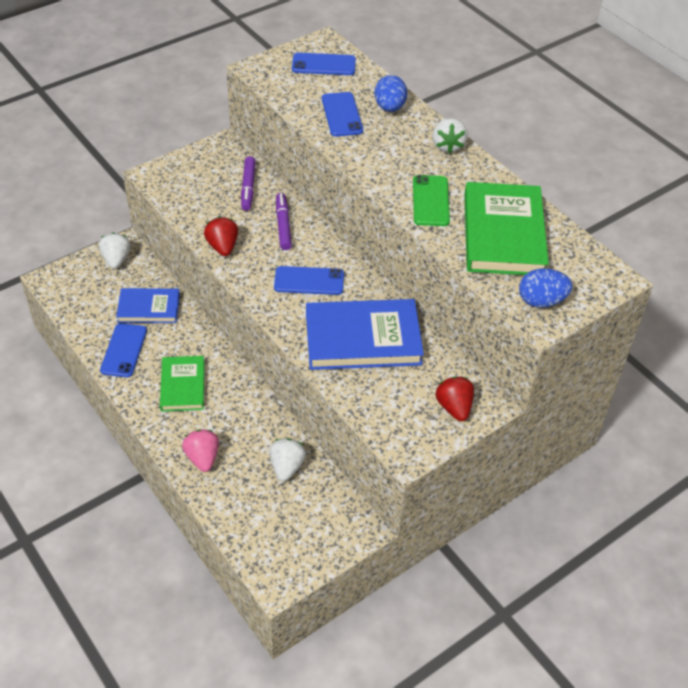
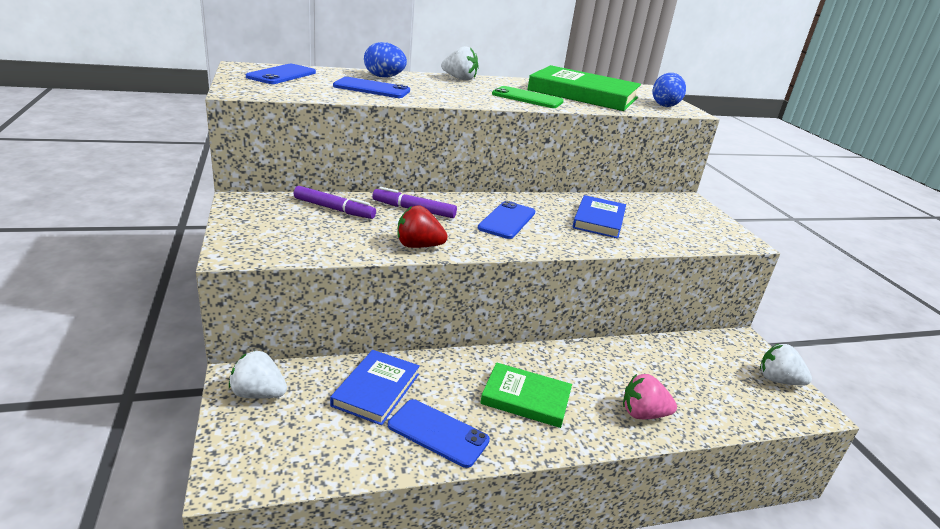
camera: 70 degrees left, 20 degrees down
white strawberry [270,438,306,481] -> white strawberry moved to [760,344,812,386]
blue book [306,299,424,370] -> blue book [572,195,626,239], size x0.59
red strawberry [436,376,474,421] -> none

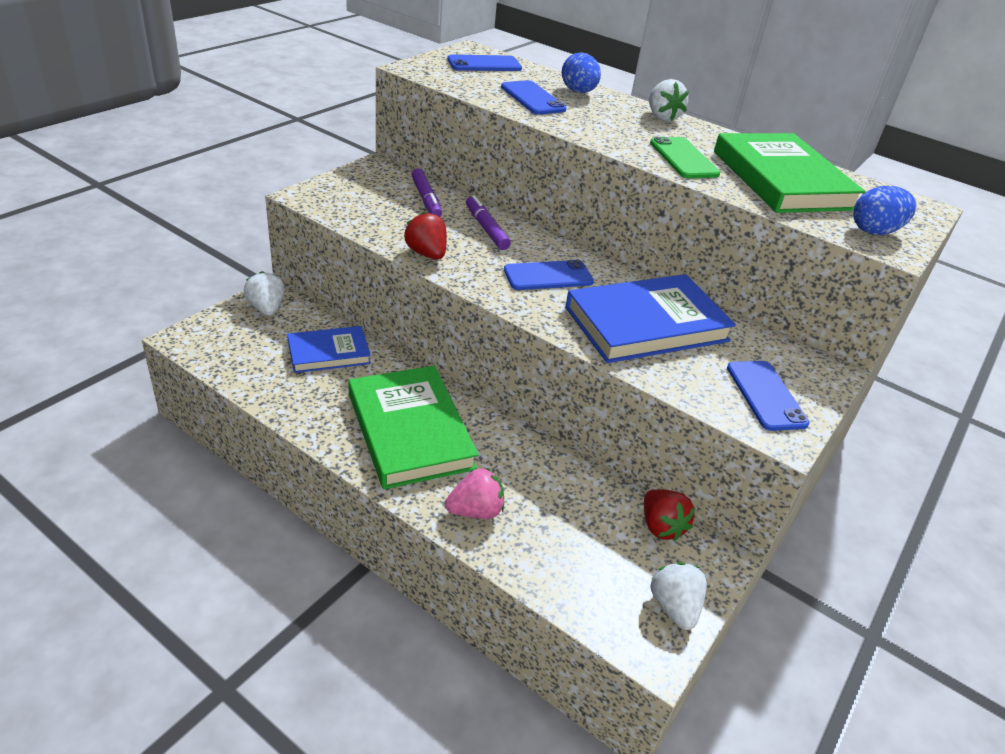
camera: 50 degrees right, 10 degrees up
blue phone [388,399,490,468] -> blue phone moved to [727,361,810,431]
green book [480,362,572,428] -> green book [348,366,479,489], size x1.68
blue book [572,195,626,239] -> blue book [565,274,736,363], size x1.68
pink strawberry [623,374,677,419] -> pink strawberry turned 105 degrees clockwise [445,468,504,519]
none -> red strawberry [644,489,695,541]

